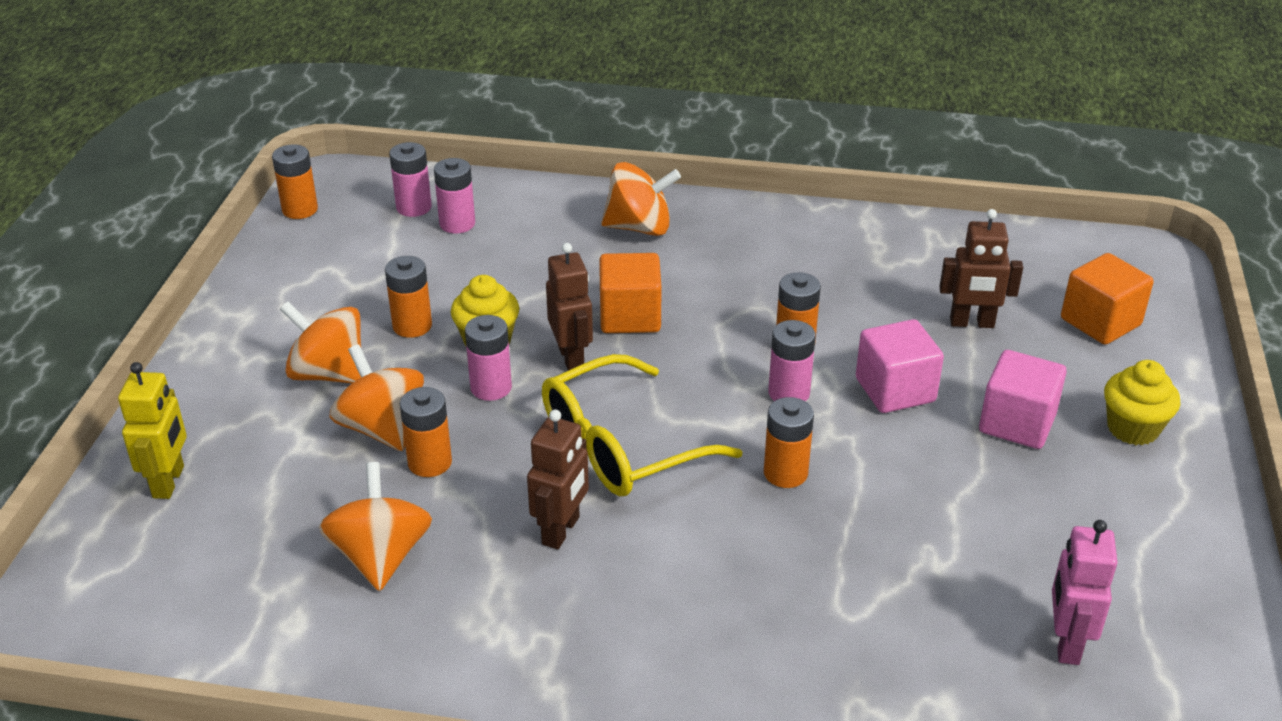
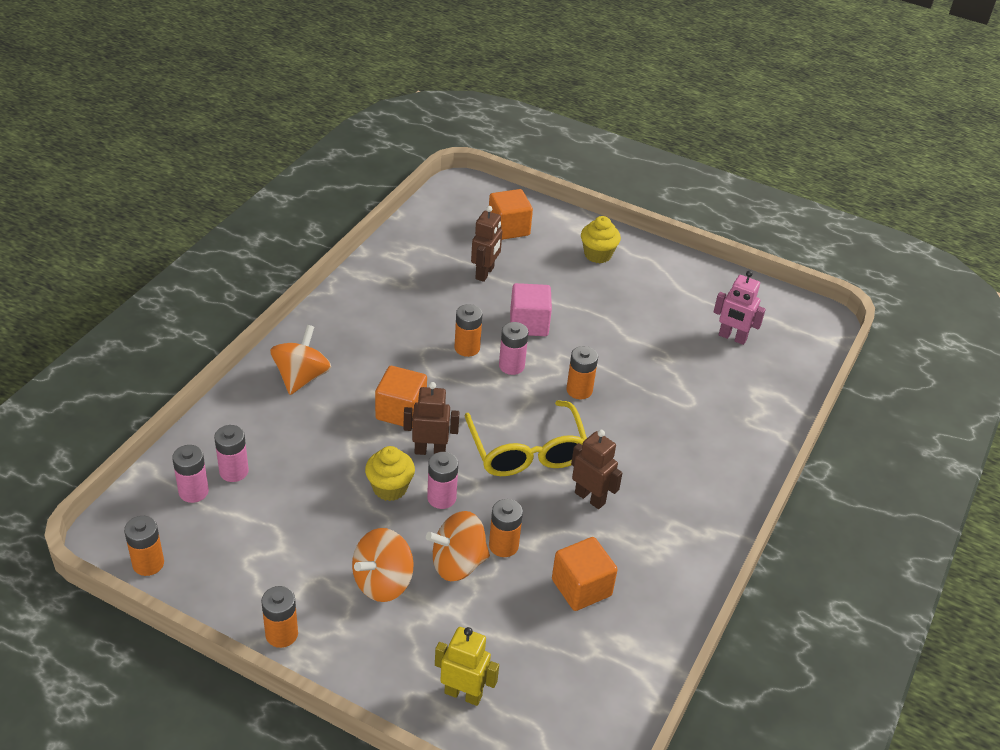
camera: 75 degrees left, 5 degrees up
orange spinning top [319,462,432,591] -> orange cube [552,537,618,611]
orange battery [385,256,432,338] -> orange battery moved to [261,586,298,648]
pink cube [979,350,1067,449] -> none

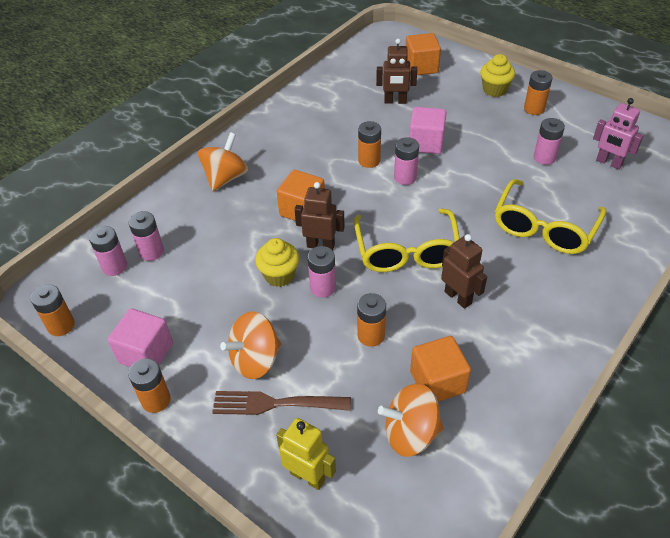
camera: 15 degrees right, 5 degrees up
orange spinning top [426,511,490,581] -> orange spinning top moved to [378,383,444,457]
brown robot [471,206,502,282] -> brown robot turned 60 degrees clockwise [376,39,417,104]
orange battery [566,346,598,399] -> orange battery moved to [524,70,553,115]
none -> pink cube [108,309,173,367]
none -> brown fork [212,391,351,415]
none -> yellow glasses [495,179,606,254]
none -> pink battery [534,118,565,165]

